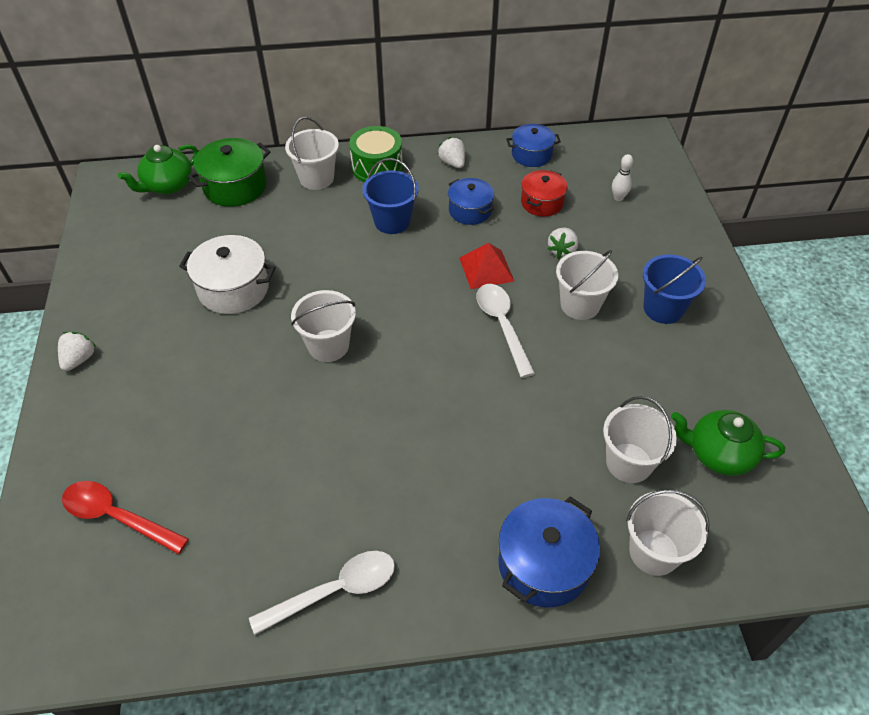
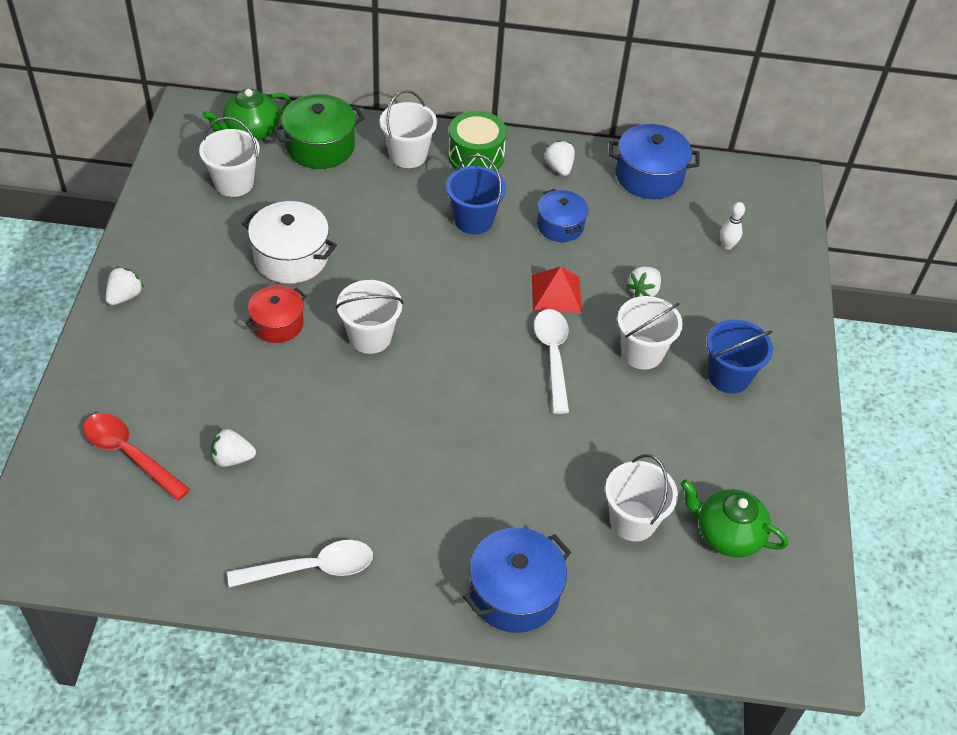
camera: 10 degrees right, 0 degrees up
blue pot [506,124,561,167] -> blue pot [609,124,700,199], size x1.51
red pot [521,170,568,217] -> red pot moved to [245,286,306,343]
white bucket [626,490,710,576] -> white bucket moved to [199,117,260,197]
none -> white strawberry [211,429,256,467]

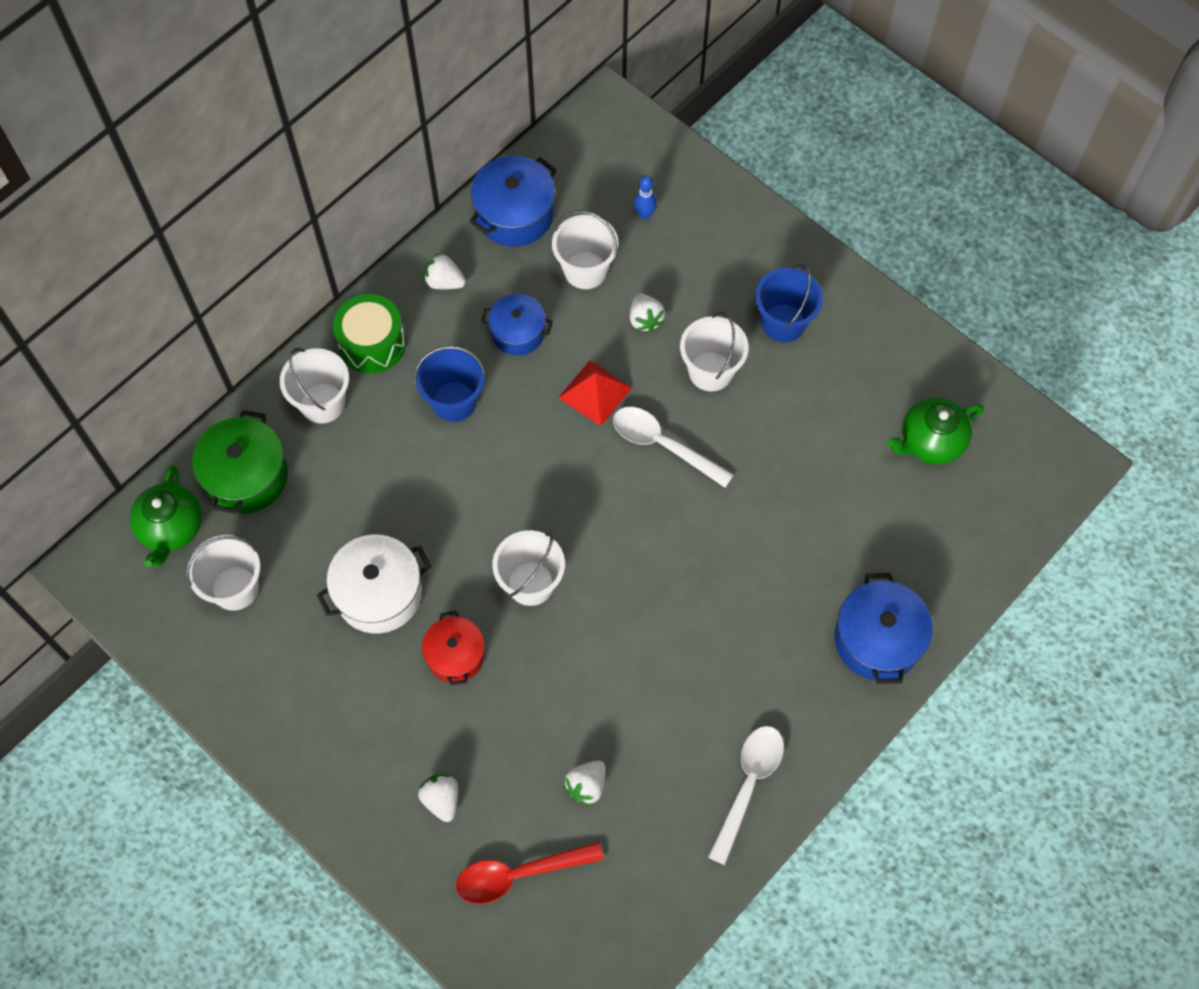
camera: 50 degrees left, 15 degrees up
white strawberry [106,267,144,305] -> white strawberry moved to [418,774,458,822]
white bucket [605,454,678,541] -> white bucket moved to [552,210,619,289]
white bowling pin [720,202,745,250] -> blue bowling pin [634,175,657,219]

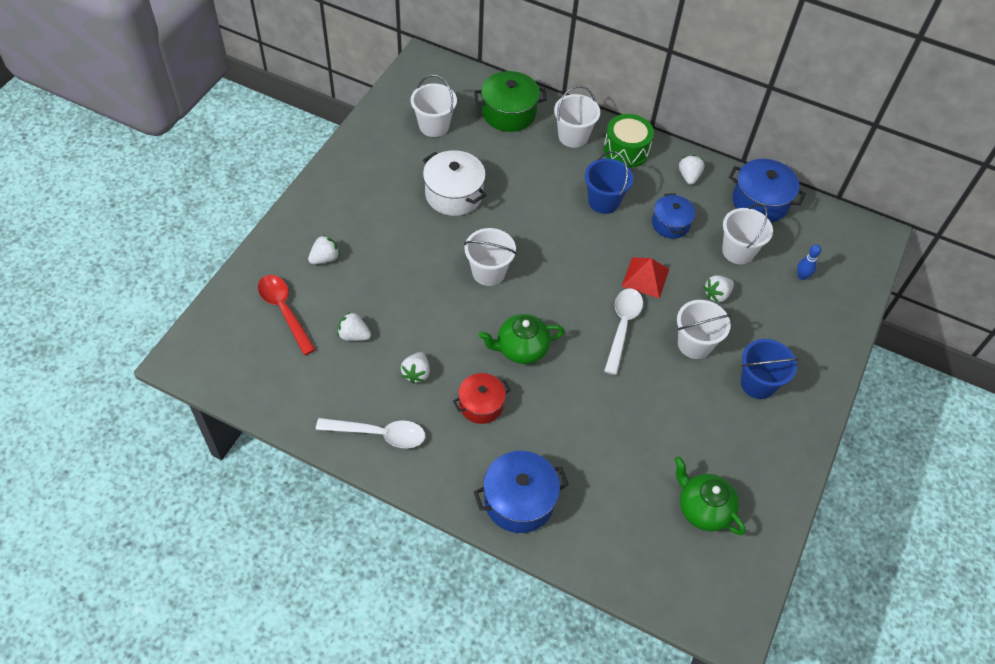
camera: 70 degrees right, 10 degrees down
green teapot [130,465,202,567] -> green teapot moved to [479,314,564,364]
red pot [422,611,485,685] -> red pot moved to [453,373,511,424]
none -> white strawberry [401,352,430,384]

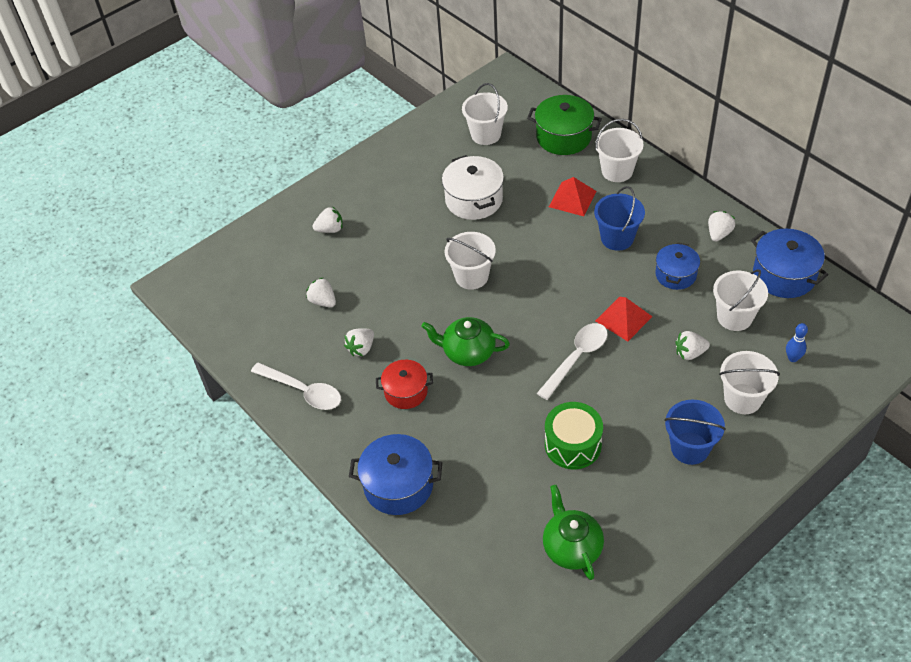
camera: 30 degrees right, 5 degrees down
red spoon [258,275,316,355] -> none
green drum [604,114,654,168] -> green drum moved to [545,402,603,469]
white bucket [677,300,731,359] -> white bucket moved to [719,351,780,414]
none -> red pyramid [549,177,597,216]

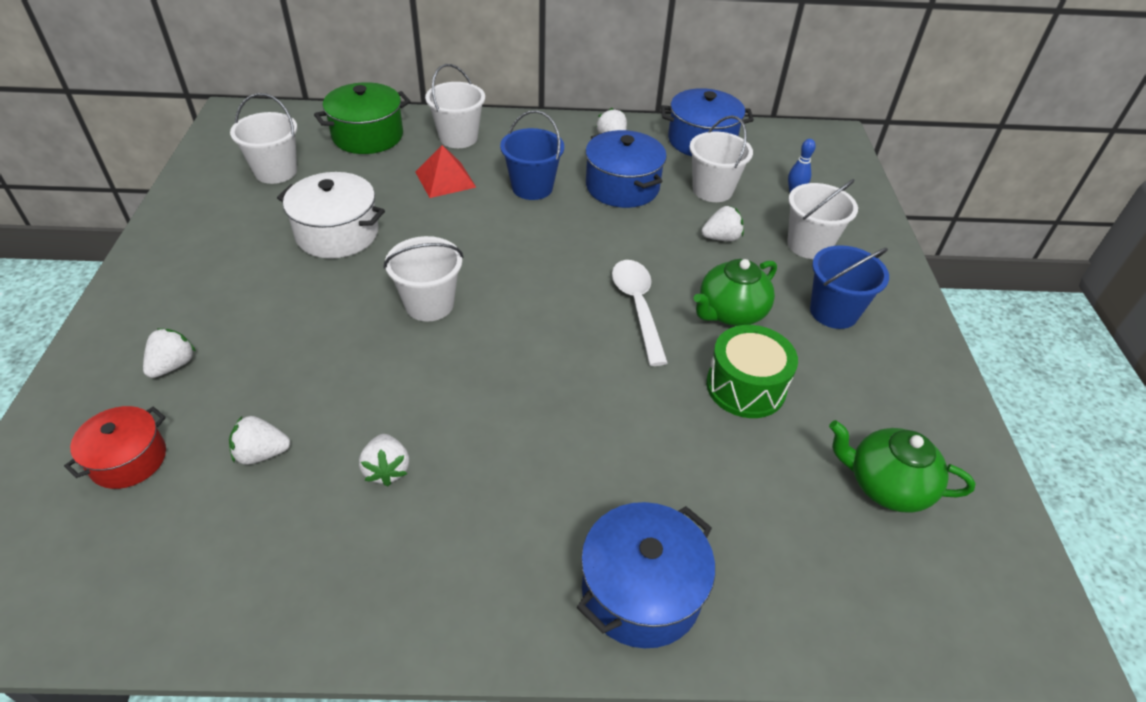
camera: 55 degrees left, 5 degrees down
white spoon [251,362,341,410] -> none
red pot [376,360,433,409] -> red pot moved to [64,406,166,489]
green teapot [421,317,510,366] -> green teapot moved to [694,259,777,326]
red pyramid [595,297,652,341] -> none
blue pot [655,242,700,290] -> blue pot [585,130,667,208], size x1.51
white strawberry [675,331,710,360] -> white strawberry turned 135 degrees counterclockwise [702,205,744,241]

